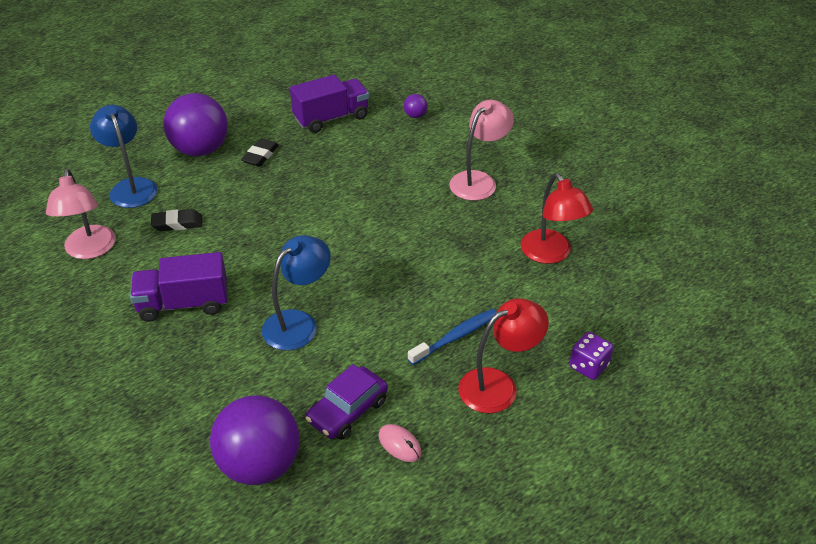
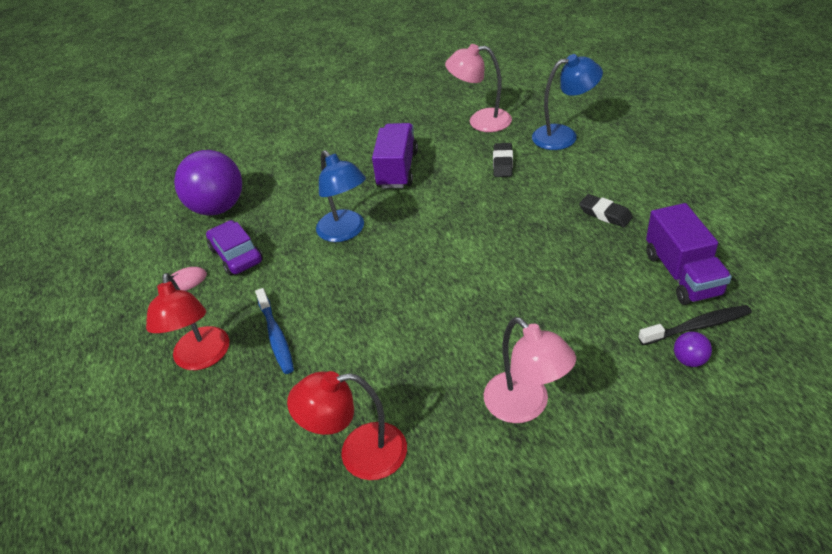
camera: 110 degrees right, 0 degrees up
purple ball [163,93,228,157] -> none
purple dice [569,332,613,380] -> none
none -> black toothbrush [638,305,752,345]

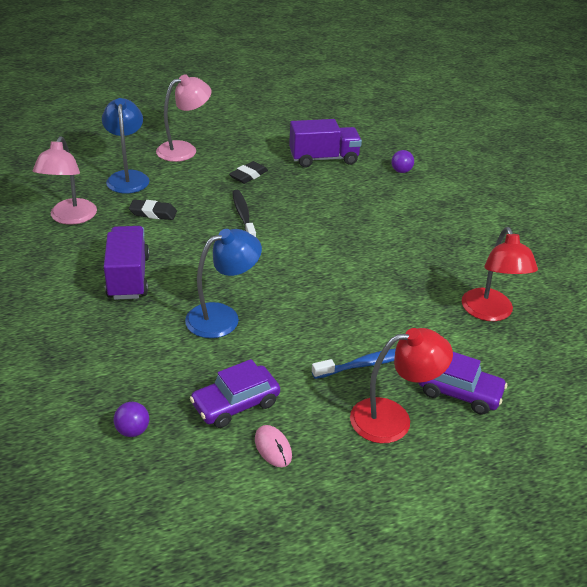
camera: 95 degrees left, 5 degrees down
purple ball [174,150,242,216] -> purple ball [114,402,149,437], size x0.41
purple truck [372,123,418,188] -> purple truck turned 75 degrees clockwise [104,226,149,300]
pink lamp [484,317,576,423] -> pink lamp moved to [156,74,211,162]
black toothbrush [638,305,752,345] -> black toothbrush moved to [232,190,256,237]
none -> purple car [418,352,507,415]

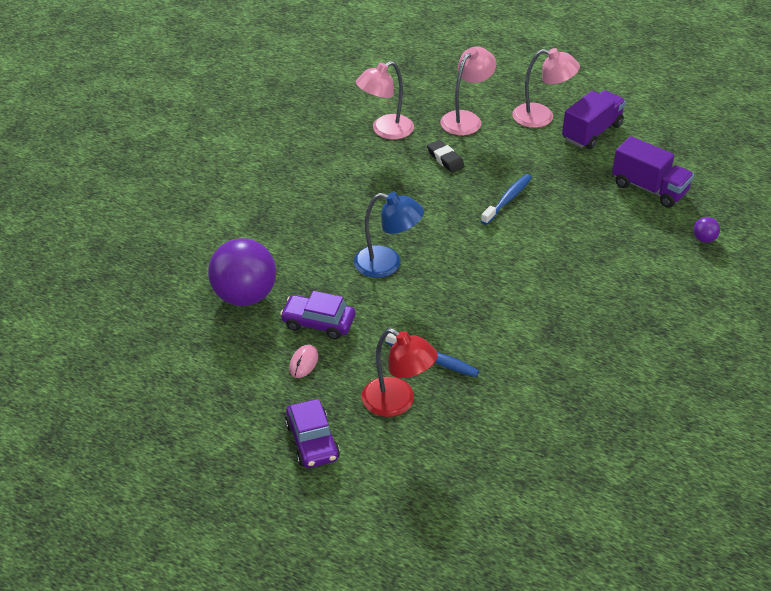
camera: 50 degrees right, 5 degrees up
blue lamp [102,98,150,193] -> pink lamp [440,46,496,135]
purple truck [104,226,149,300] -> purple truck moved to [562,90,626,149]
purple ball [114,402,149,437] -> purple ball [208,238,276,306], size x2.47
black eraser [229,161,268,184] -> none
black toothbrush [232,190,256,237] -> blue toothbrush [481,174,532,225]
purple car [418,352,507,415] -> purple car moved to [285,399,340,468]
red lamp [462,227,538,321] -> none

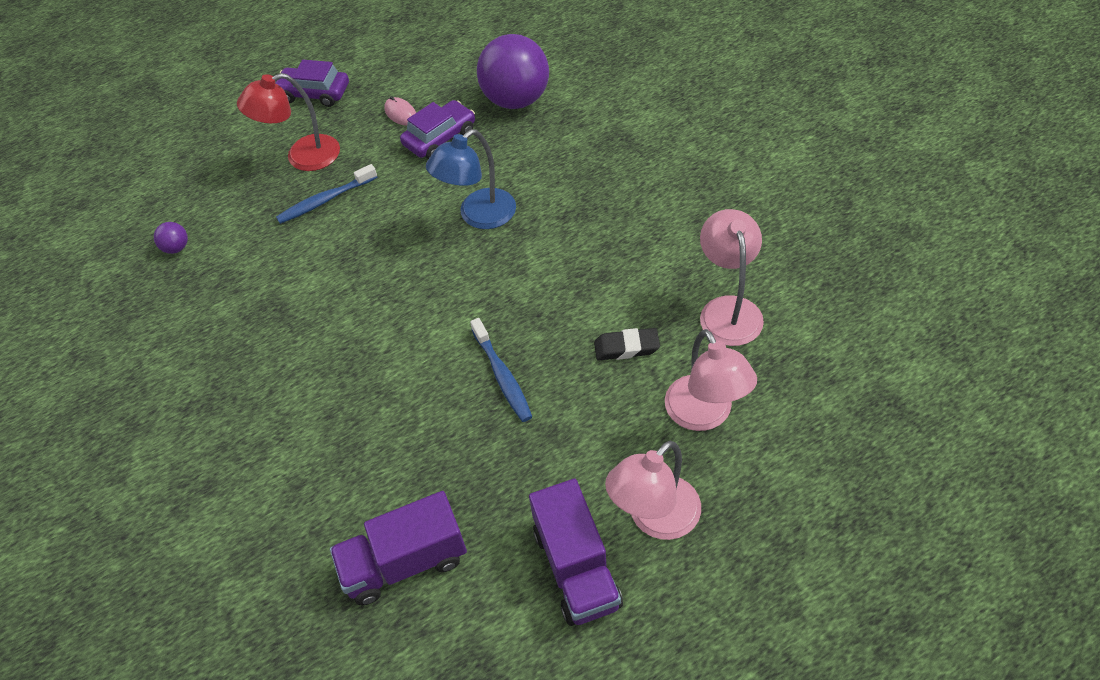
camera: 125 degrees right, 10 degrees up
purple ball [693,217,720,243] -> purple ball moved to [154,222,188,254]

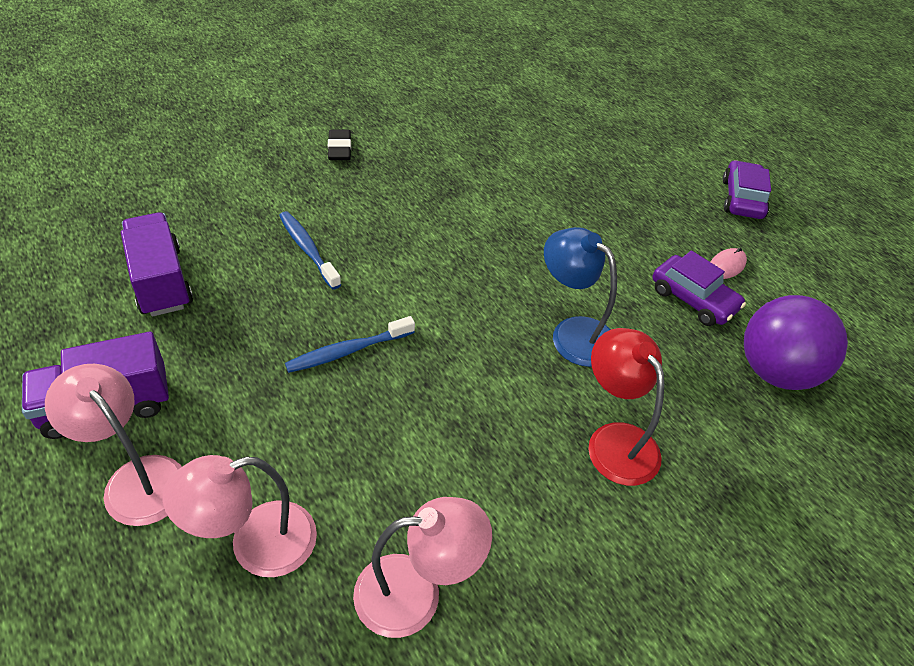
camera: 80 degrees right, 5 degrees down
purple ball [154,222,188,254] -> none
red lamp [237,73,340,171] -> red lamp moved to [588,328,664,486]
blue toothbrush [276,164,377,224] -> blue toothbrush moved to [279,211,341,290]
black eraser [594,328,660,360] -> black eraser moved to [328,130,351,160]

